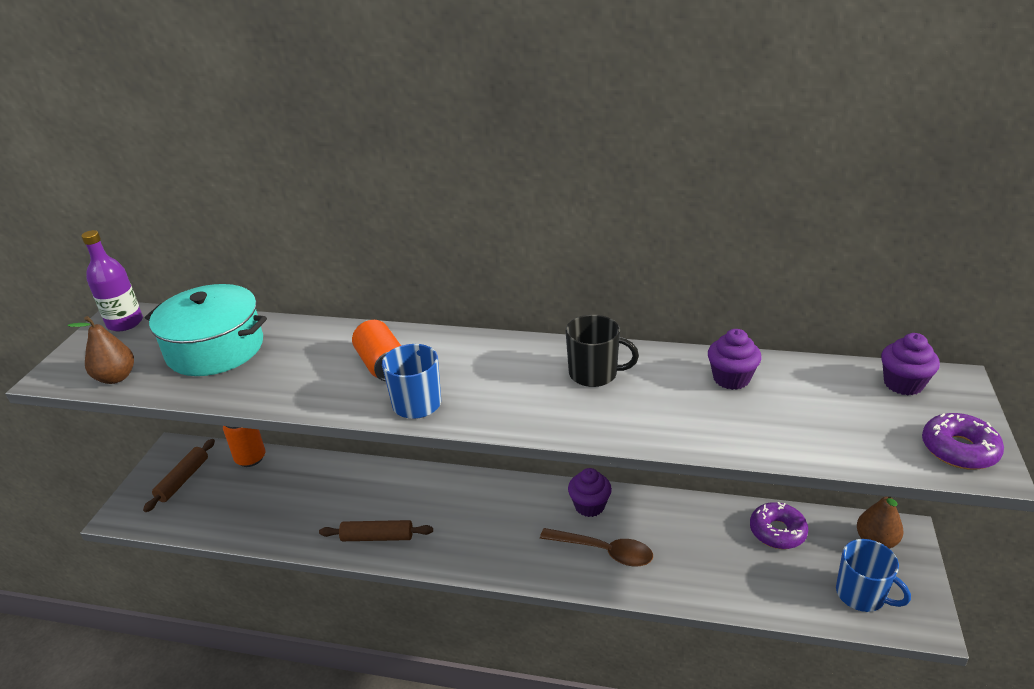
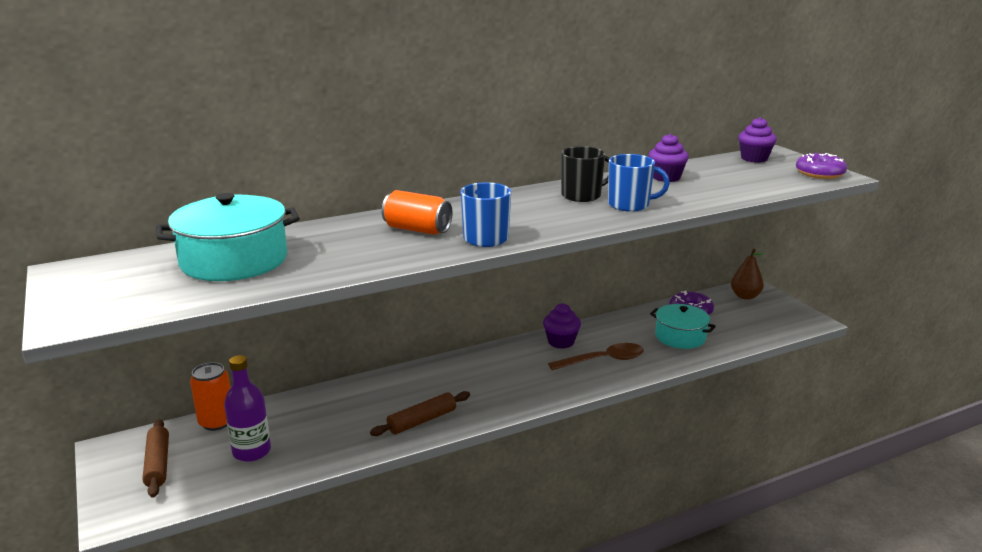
camera: 40 degrees left, 10 degrees down
brown pear [68,316,134,384] -> none
purple bottle [81,230,143,331] -> purple bottle moved to [224,355,271,462]
blue mug [836,539,911,612] -> blue mug moved to [608,154,670,212]
none -> turquoise pot [650,304,716,349]

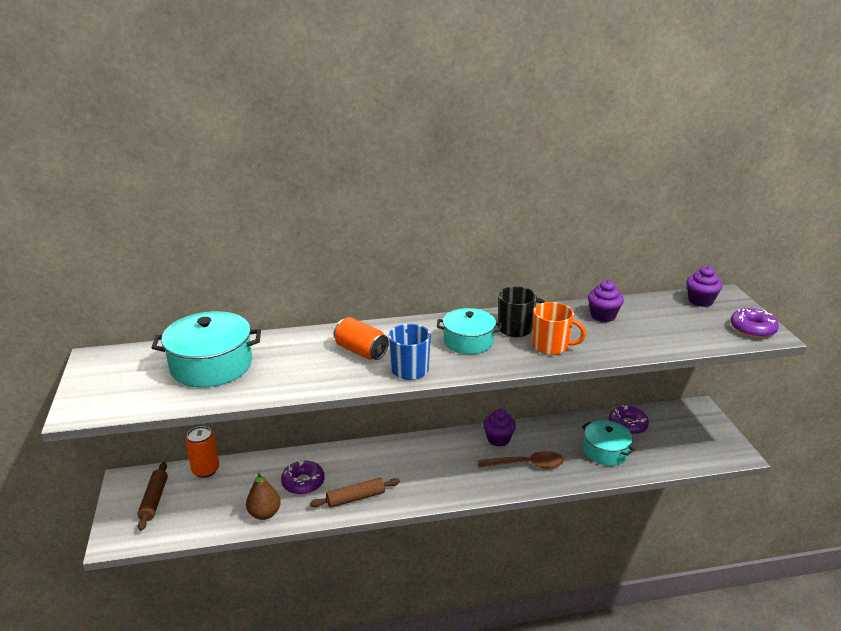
camera: 15 degrees right, 5 degrees up
purple bottle [224,355,271,462] -> none
blue mug [608,154,670,212] -> orange mug [532,302,586,355]
brown pear [731,249,764,300] -> brown pear moved to [246,472,281,520]
none -> purple donut [281,460,325,495]
none -> turquoise pot [437,308,502,354]

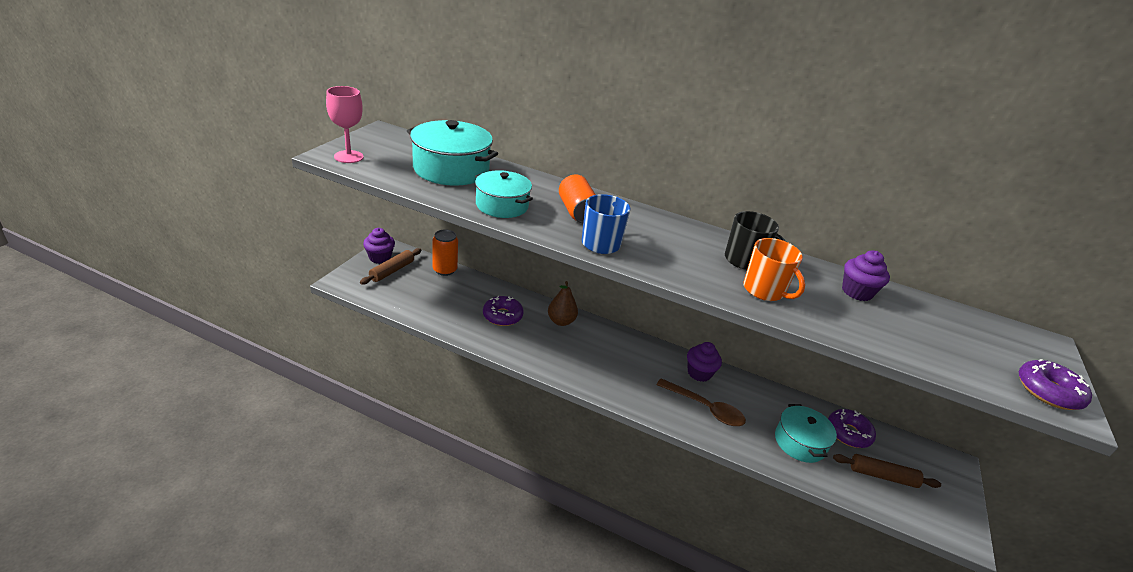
camera: 30 degrees right, 5 degrees up
brown pear [246,472,281,520] -> brown pear moved to [548,281,578,326]
brown rolling pin [310,478,400,508] -> brown rolling pin moved to [833,454,941,488]
turquoise pot [437,308,502,354] -> turquoise pot moved to [475,170,533,218]
purple cupcake [686,266,722,307] -> purple cupcake moved to [363,228,395,264]
none -> pink goblet [326,86,364,163]

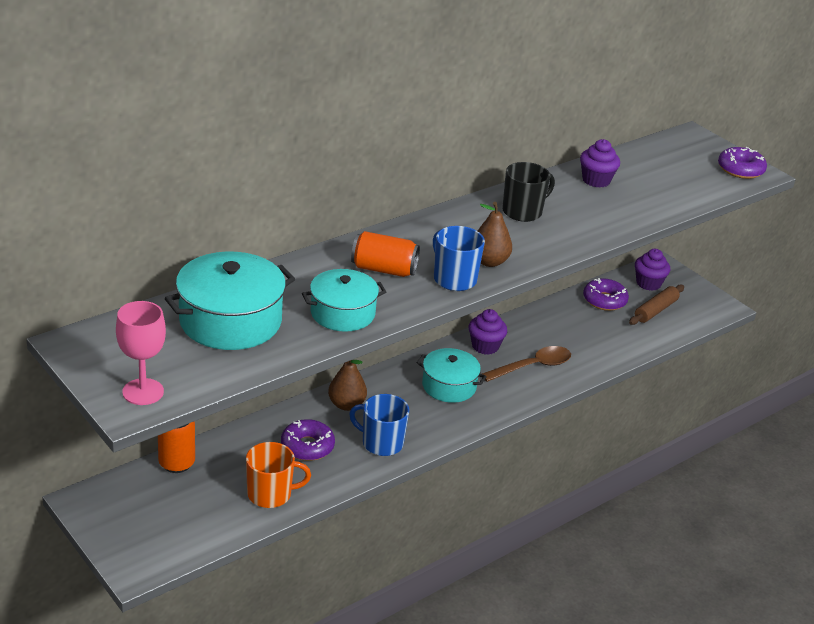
camera: 60 degrees left, 0 degrees up
brown rolling pin [360,248,421,285] -> none
purple cupcake [363,228,395,264] -> purple cupcake moved to [635,249,670,291]
orange mug [743,238,805,301] -> orange mug moved to [246,442,311,508]
turquoise pot [775,404,837,463] -> turquoise pot moved to [417,348,487,403]
none -> blue mug [349,394,409,456]
none -> brown pear [478,202,512,267]

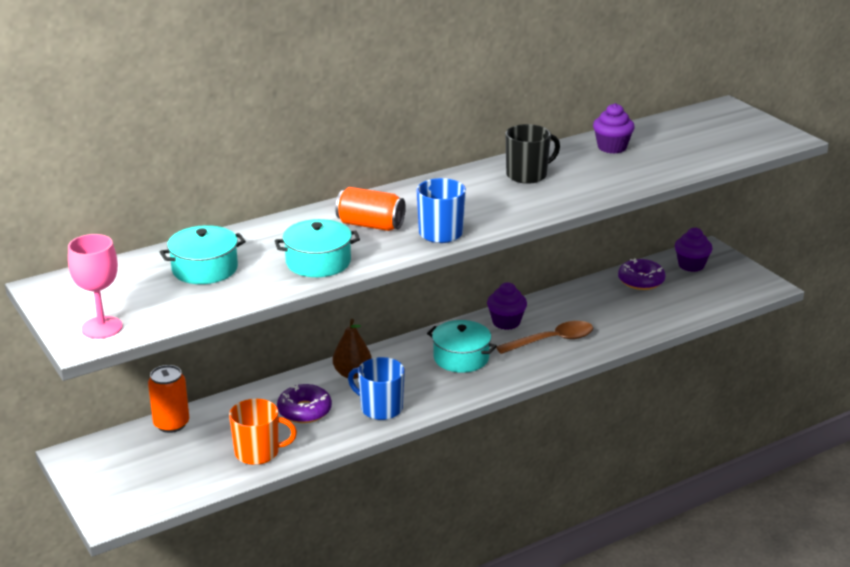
camera: 10 degrees right, 5 degrees down
turquoise pot [165,251,295,350] -> turquoise pot [160,225,246,284], size x0.65
brown pear [478,202,512,267] -> none
brown rolling pin [629,284,684,325] -> none
purple donut [718,147,767,179] -> none

